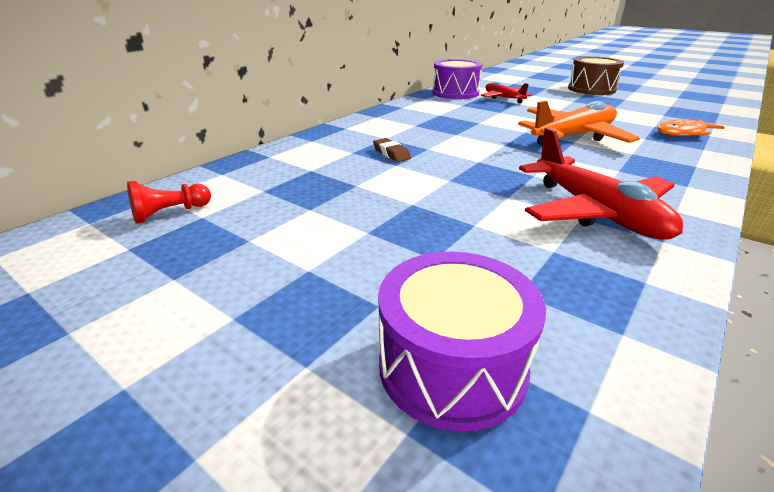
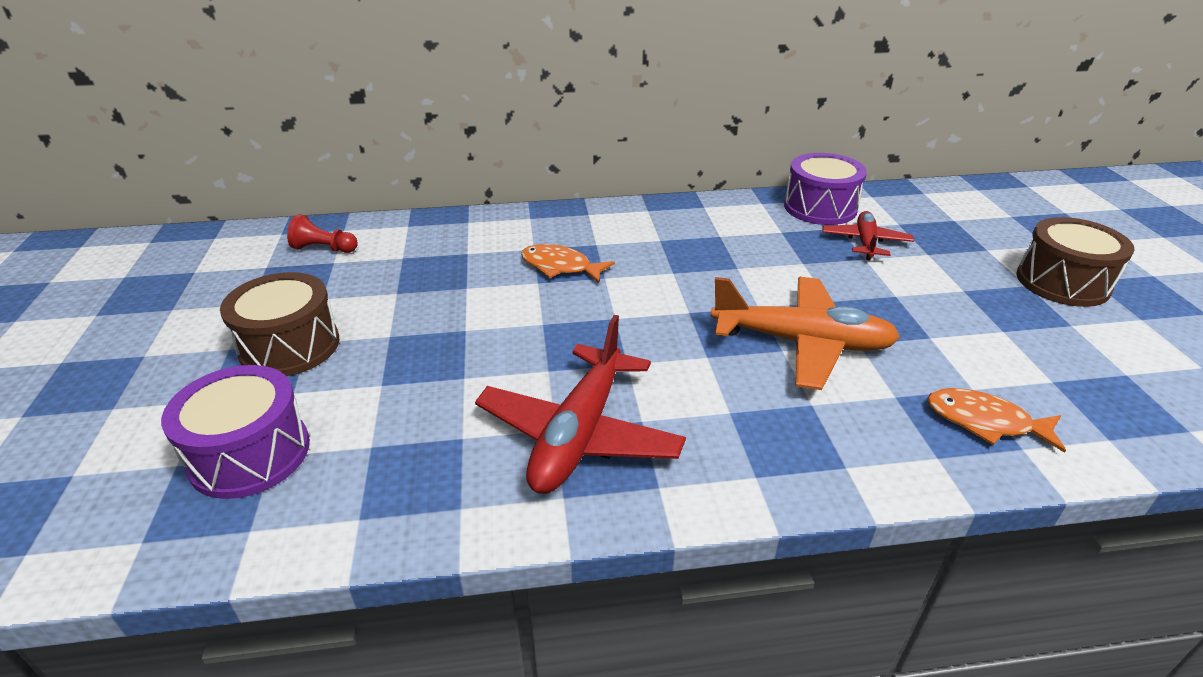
camera: 45 degrees right, 5 degrees up
brown eraser [373,138,411,162] -> orange fish [521,244,615,283]
none -> brown drum [220,272,339,376]

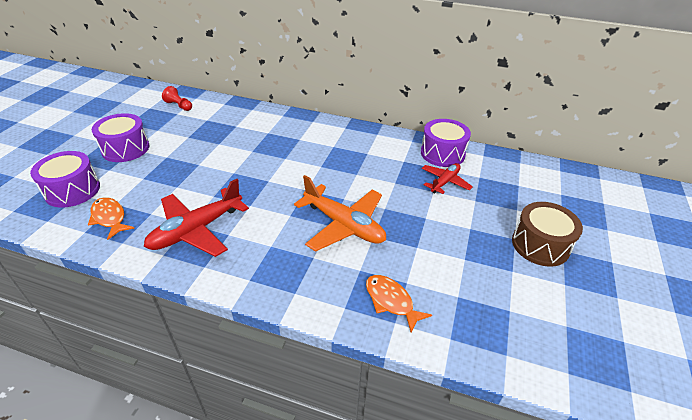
camera: 25 degrees right, 5 degrees up
brown drum [220,272,339,376] -> purple drum [92,113,150,162]
orange fish [521,244,615,283] -> orange fish moved to [88,197,134,240]

